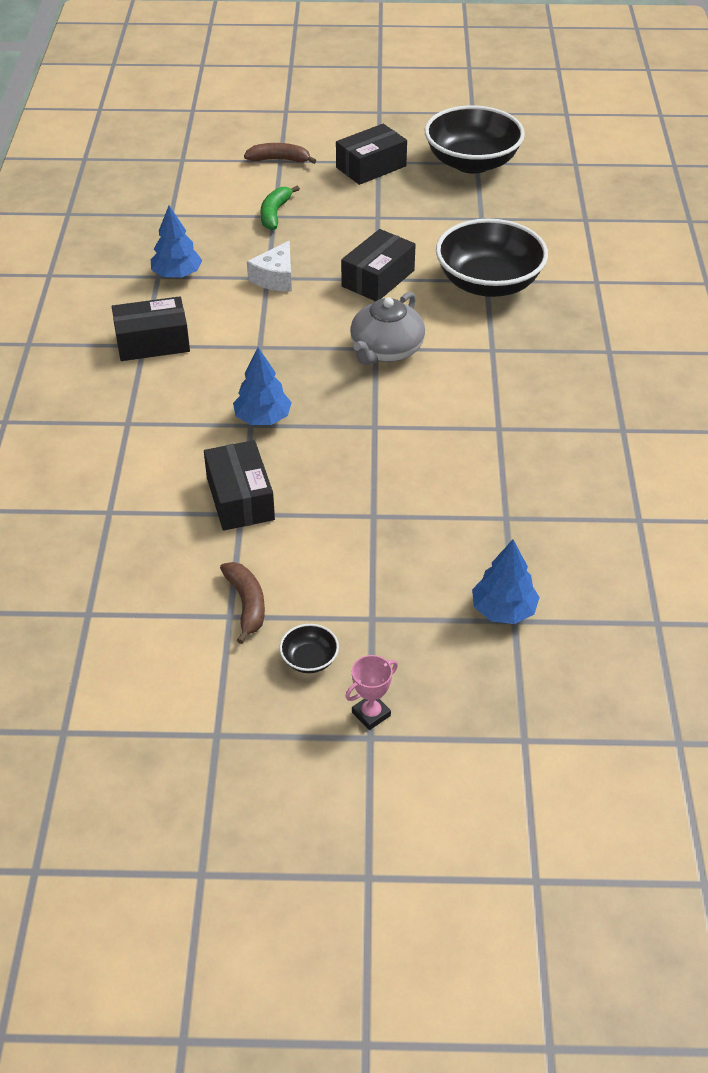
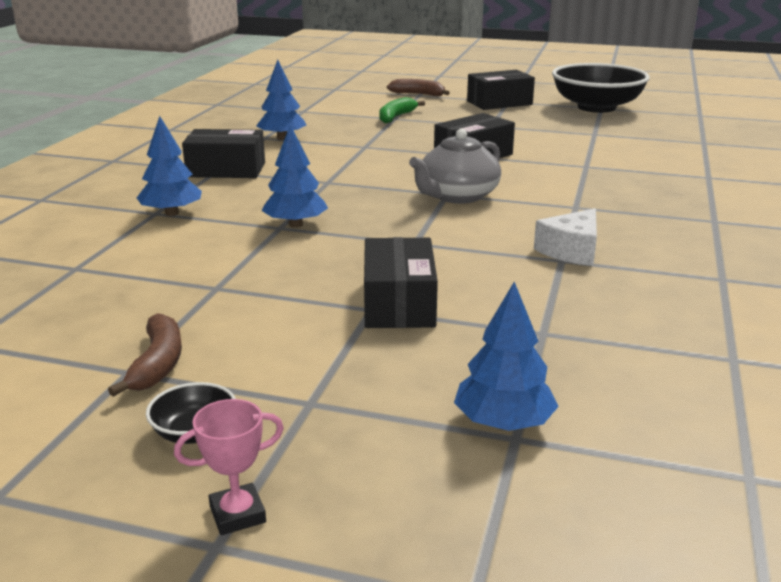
camera: 15 degrees right, 20 degrees down
black box [204,440,275,531] -> black box moved to [364,237,438,328]
white cheese [247,241,292,292] -> white cheese moved to [534,208,597,266]
black bowl [436,218,548,297] -> none
none -> blue tree [137,116,202,216]

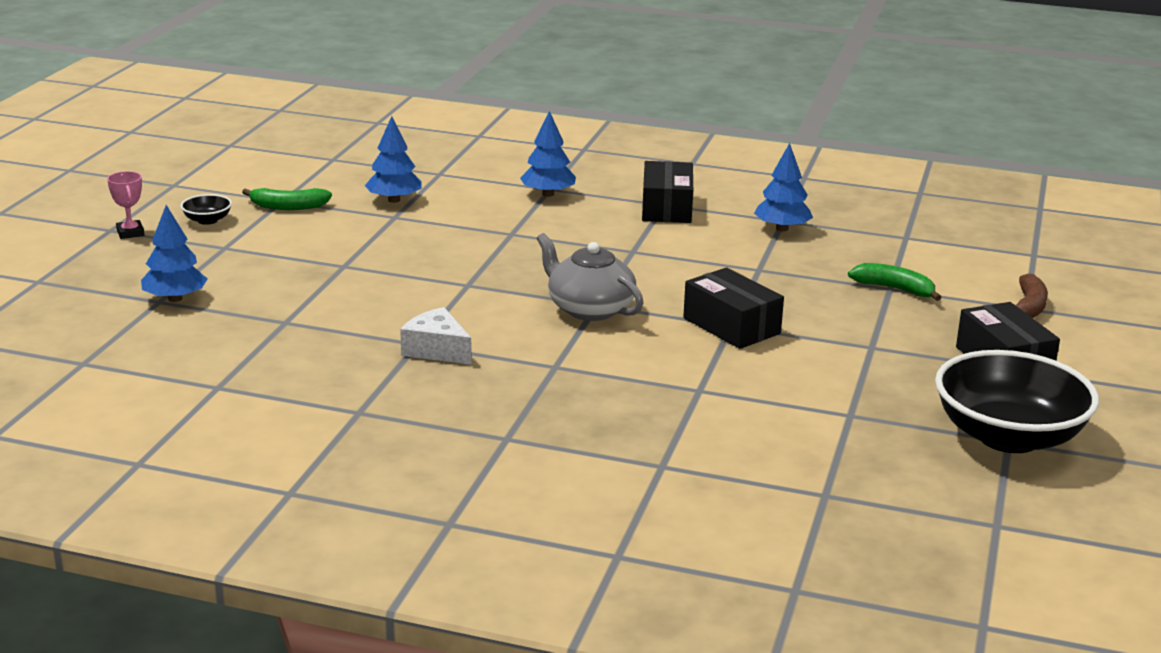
camera: 90 degrees right, 0 degrees up
brown banana [108,313,182,397] -> green banana [242,188,332,210]
blue tree [261,124,328,227] -> blue tree moved to [365,116,421,203]
black box [364,237,438,328] -> none

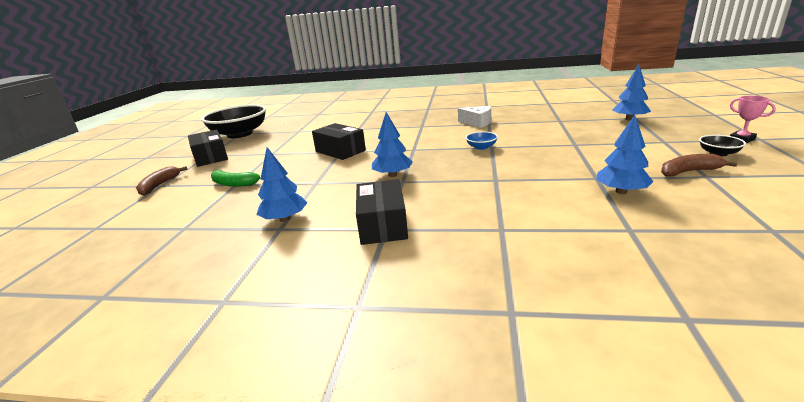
camera: 175 degrees right, 0 degrees up
green banana [242,188,332,210] -> brown banana [661,154,737,177]
blue tree [520,111,576,197] -> blue tree moved to [372,112,413,177]
grey teapot [537,233,644,321] -> none
none -> blue bowl [465,132,498,150]

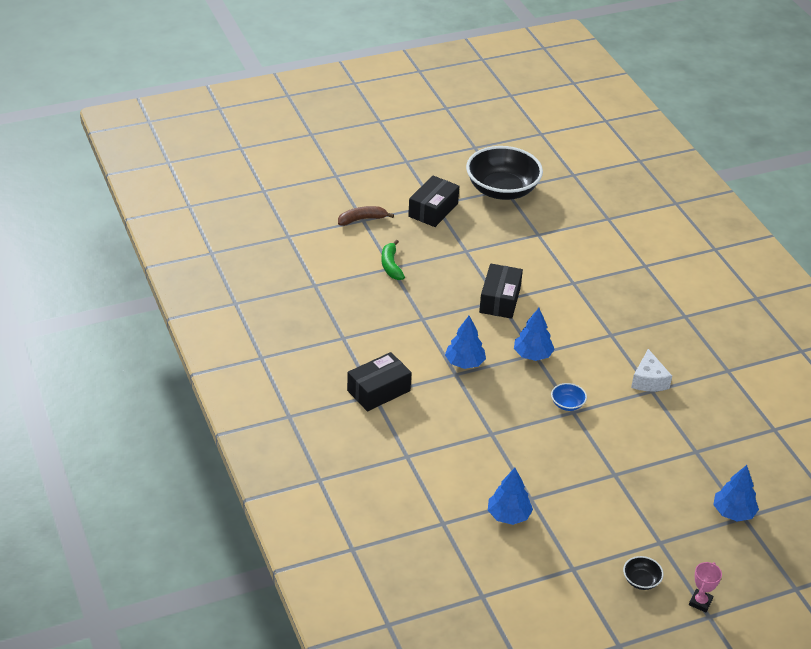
camera: 55 degrees right, 15 degrees up
blue tree [257,147,307,222] -> blue tree moved to [514,308,555,361]
brown banana [661,154,737,177] -> none

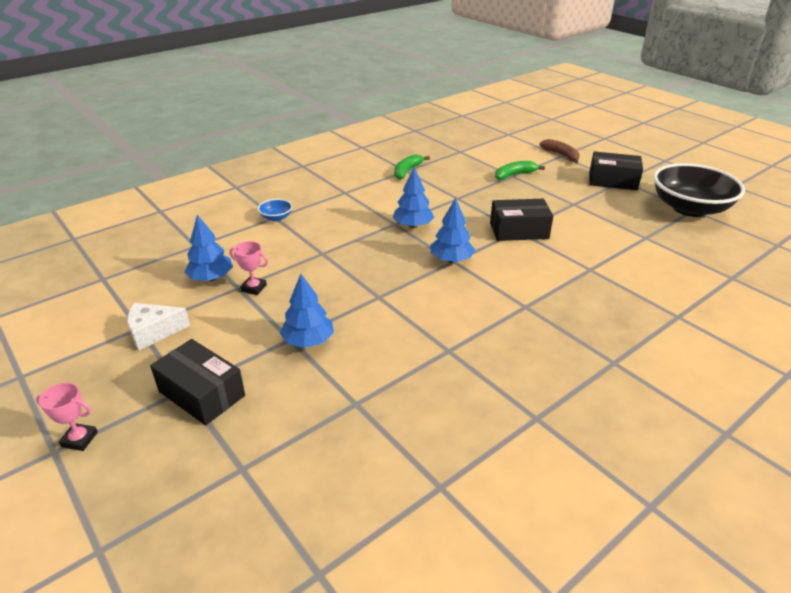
camera: 75 degrees right, 5 degrees down
black box [347,352,412,411] -> black box moved to [150,339,245,425]
blue bowl [551,383,587,411] -> blue bowl moved to [258,199,292,221]
black bowl [623,556,664,590] -> none
white cheese [631,349,672,391] -> white cheese moved to [127,303,190,350]
blue tree [713,465,759,522] -> blue tree moved to [280,274,334,348]
none -> pink trophy [229,241,268,295]
none -> green banana [395,154,430,180]

